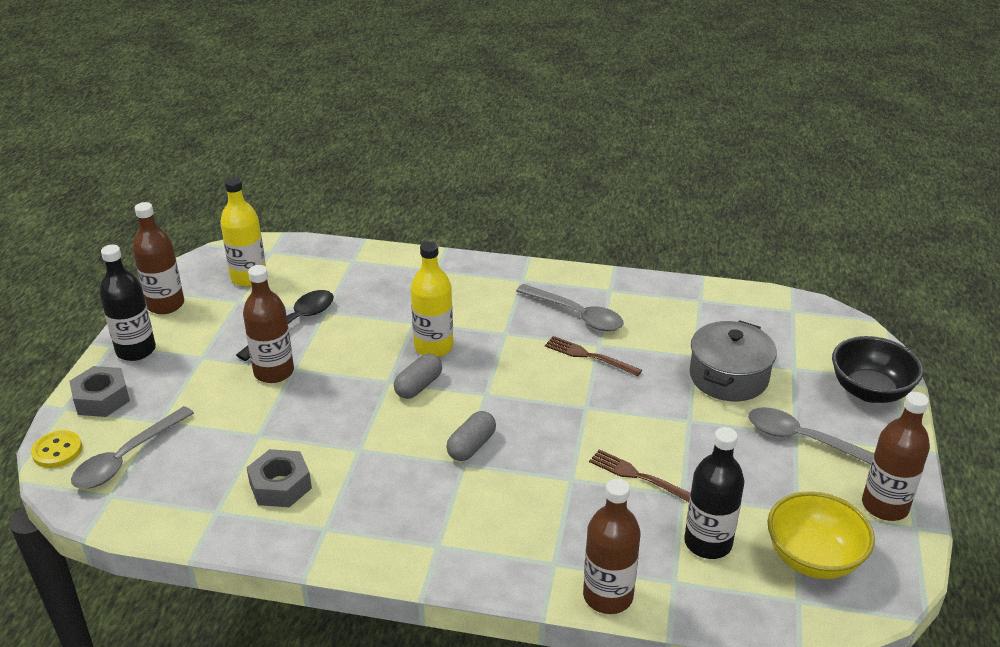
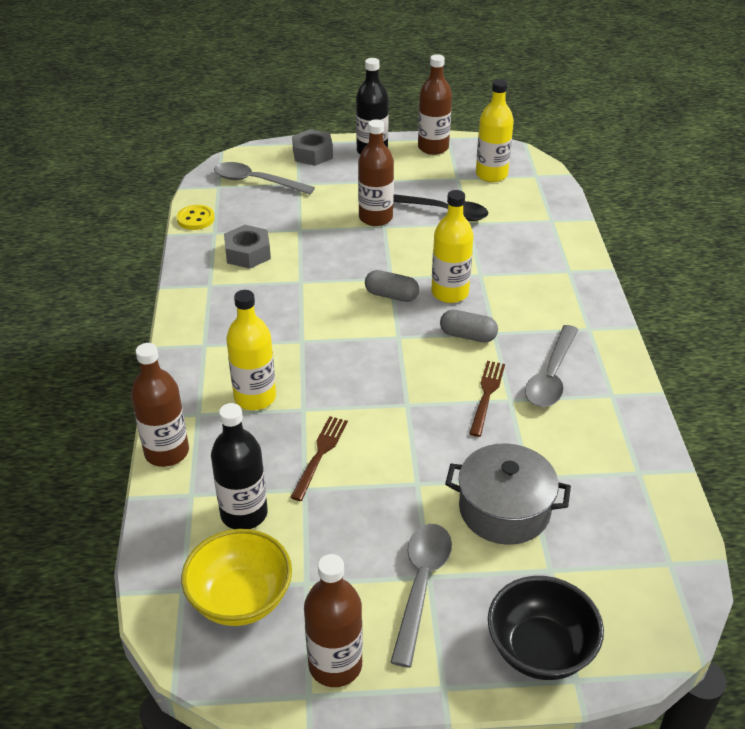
camera: 75 degrees right, 5 degrees up
yellow button [31,430,82,468] -> yellow button moved to [177,205,215,230]
grey capsule [446,411,496,461] -> grey capsule moved to [440,310,498,342]
none -> yellow bottle [226,290,276,410]

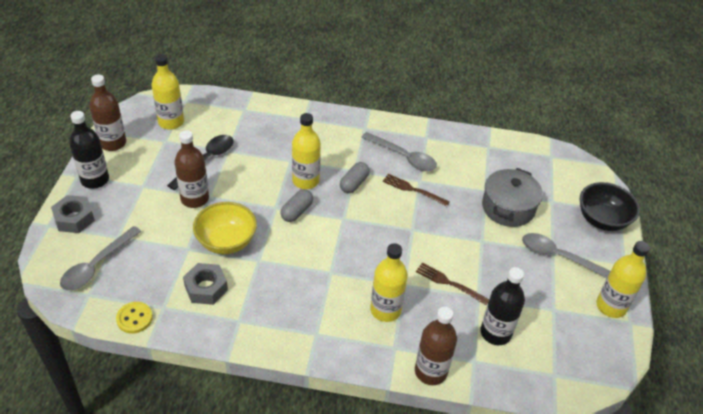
camera: 80 degrees left, 5 degrees up
yellow bowl [181,529,292,626] -> yellow bowl moved to [193,202,257,254]
brown bottle [304,554,363,687] -> yellow bottle [596,241,650,318]

